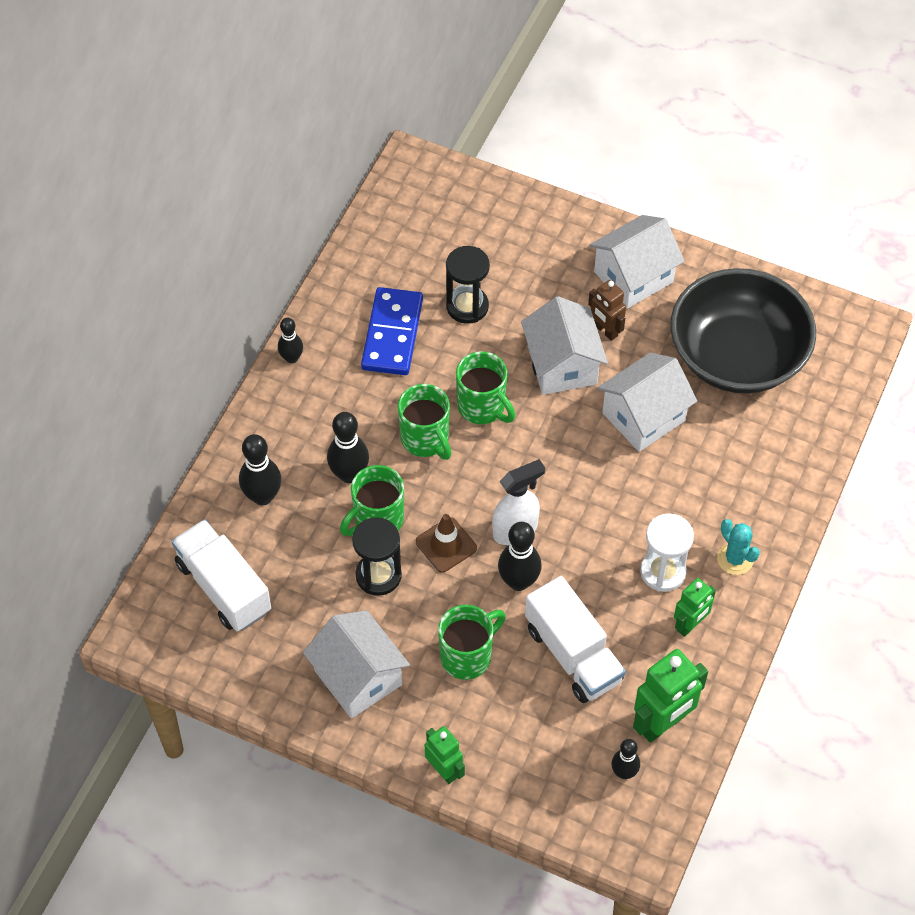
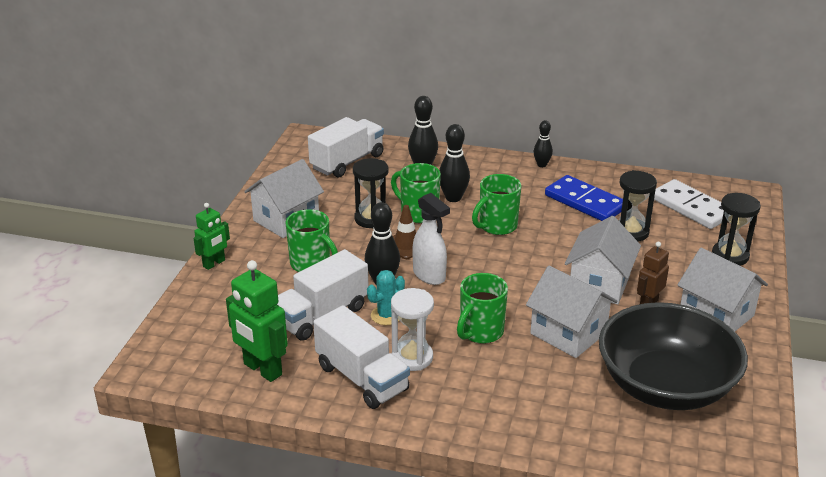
camera: 80 degrees right, 25 degrees down
blue domino [361,287,423,375] -> blue domino turned 45 degrees clockwise [545,175,623,221]
green mug [456,351,515,424] -> green mug moved to [457,273,508,344]
white house [521,296,608,395] -> white house turned 45 degrees counterclockwise [565,216,641,304]
black bowling pin [611,739,640,779] -> none
green robot [674,578,716,637] -> white truck [313,305,410,409]
turquoise cactus [717,519,760,575] -> turquoise cactus moved to [367,270,405,325]
none -> white domino [654,179,724,229]
none -> black hourglass [712,193,761,266]

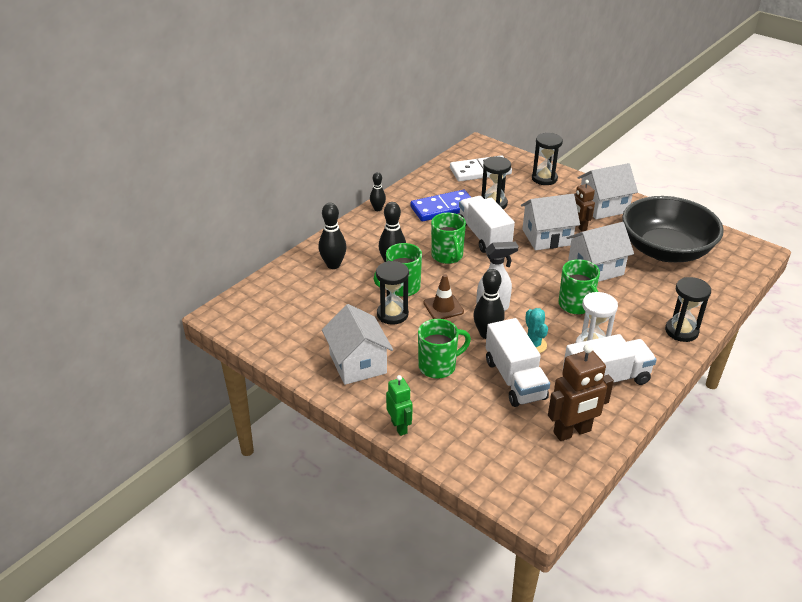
camera: 65 degrees left, 5 degrees up
green robot [226,260,288,382] -> brown robot [548,344,614,441]
white truck [308,117,384,178] -> white truck moved to [459,196,515,253]
white house [565,216,641,304] -> white house turned 60 degrees counterclockwise [521,194,580,250]
none -> black hourglass [665,277,711,342]

